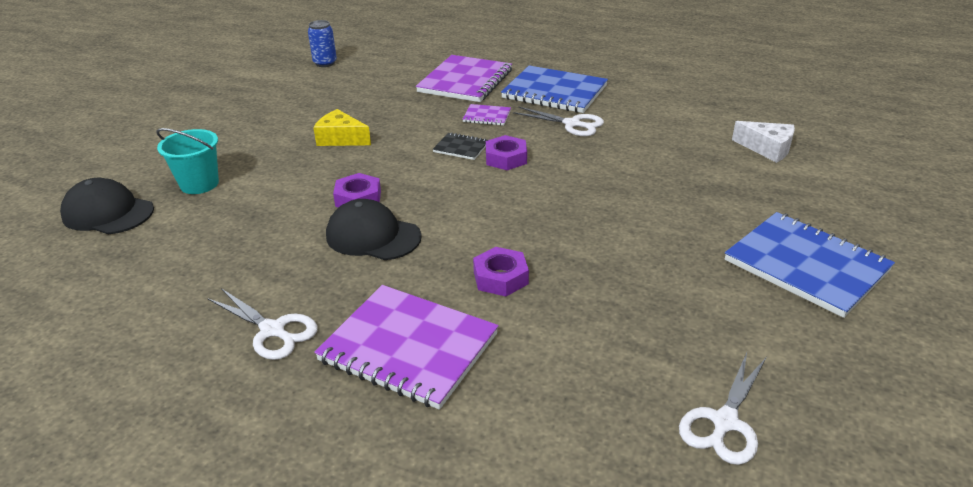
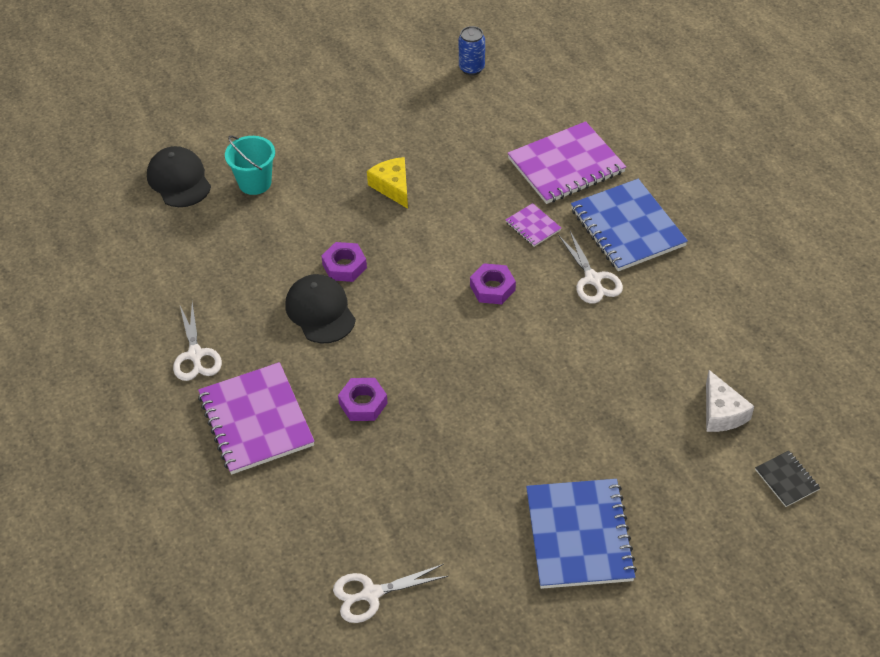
camera: 40 degrees right, 15 degrees up
black notebook [433,132,488,160] -> black notebook moved to [755,451,820,507]

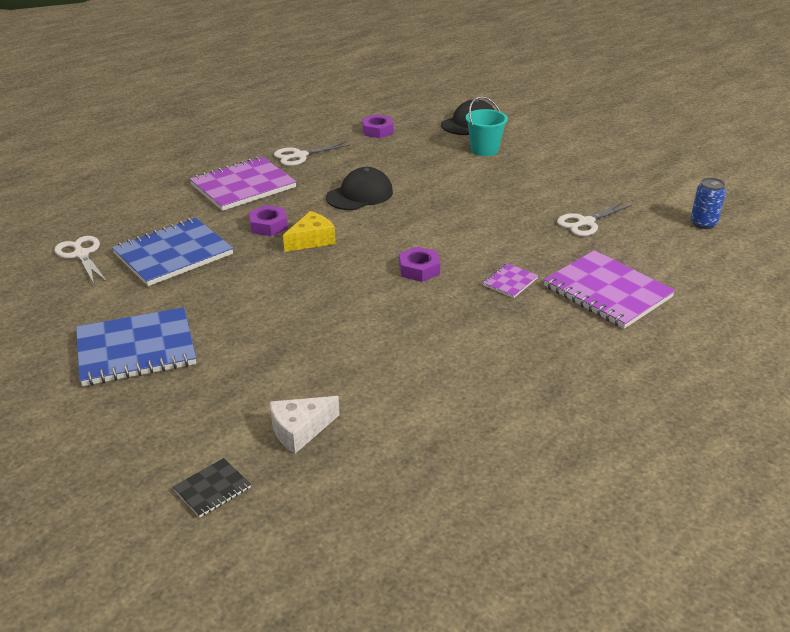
camera: 75 degrees right, 15 degrees down
purple nut [322,242,367,282] -> purple nut moved to [362,114,394,138]
yellow cheese [367,157,408,209] -> yellow cheese moved to [283,211,336,252]
white scissors [558,231,623,304] -> white scissors moved to [557,202,632,236]
blue notebook [571,179,688,271] -> blue notebook moved to [112,218,233,286]

